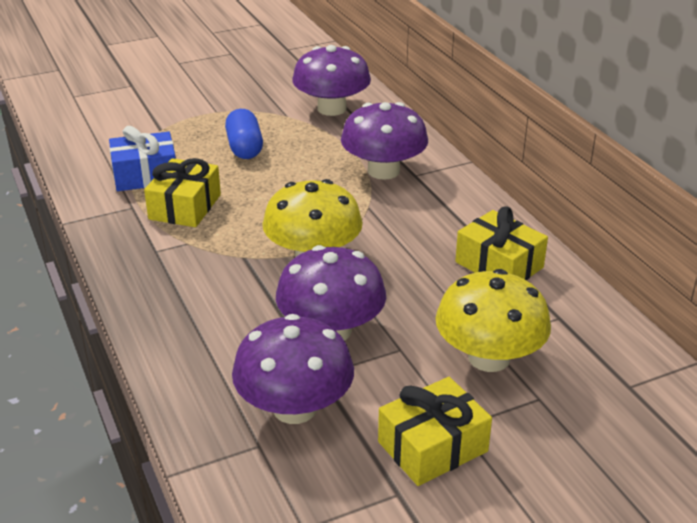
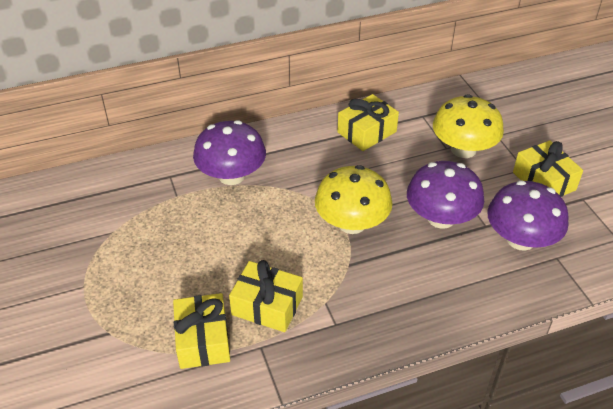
camera: 85 degrees left, 10 degrees up
blue gift [109,126,176,191] -> yellow gift [173,293,230,369]
blue capsule [225,109,263,159] -> none
purple mushroom [292,45,371,116] -> none

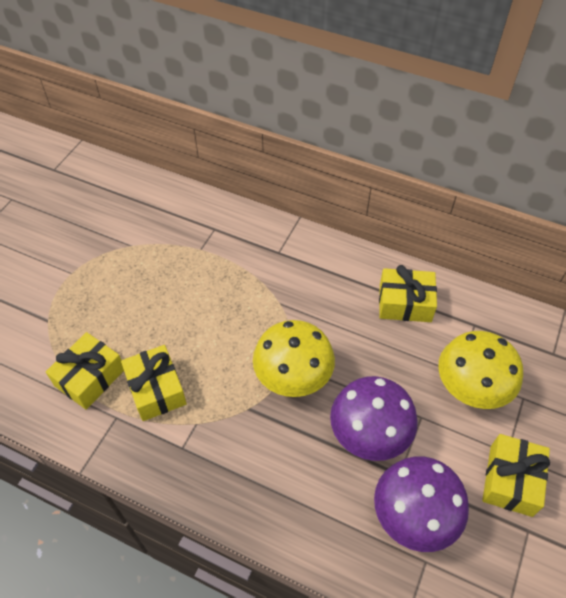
camera: 45 degrees right, 10 degrees up
purple mushroom [193,120,266,185] -> none

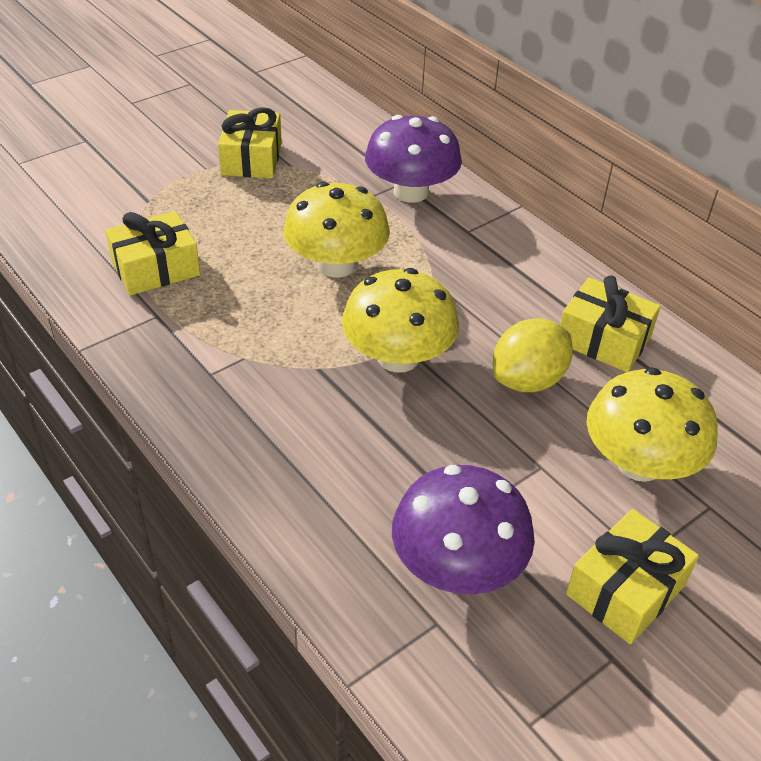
camera: 25 degrees right, 10 degrees down
yellow gift [121,345,187,421] -> yellow gift moved to [218,107,282,178]
purple mushroom [330,376,418,461] -> purple mushroom moved to [365,115,462,203]
none -> yellow mushroom [283,182,390,278]
none -> yellow lemon [493,318,573,392]

